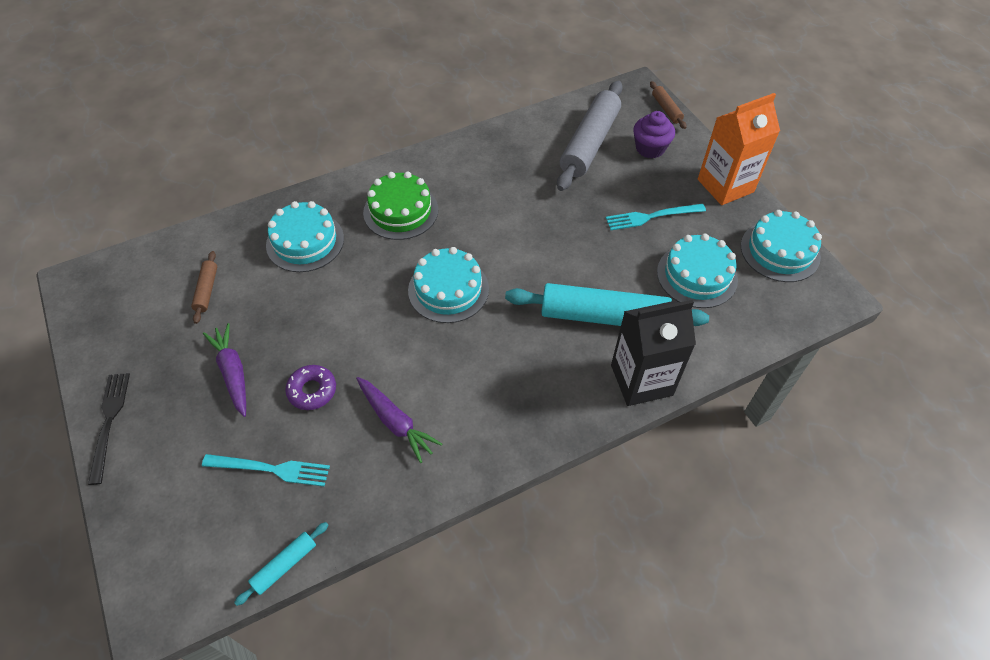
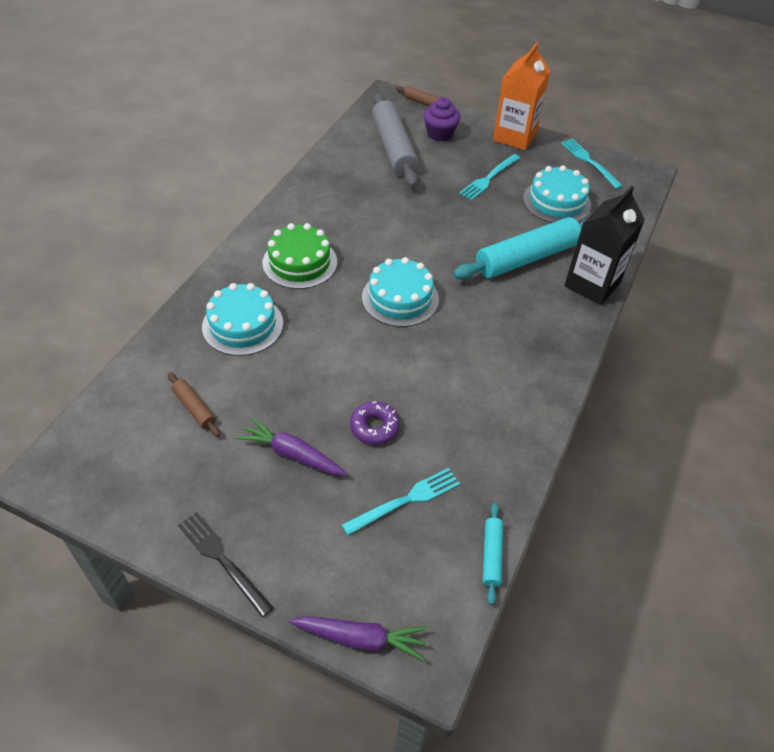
camera: 40 degrees left, 5 degrees down
purple carrot [356,377,442,463] -> purple carrot moved to [289,616,428,661]
turquoise cake [741,210,822,282] -> turquoise fork [561,139,623,189]

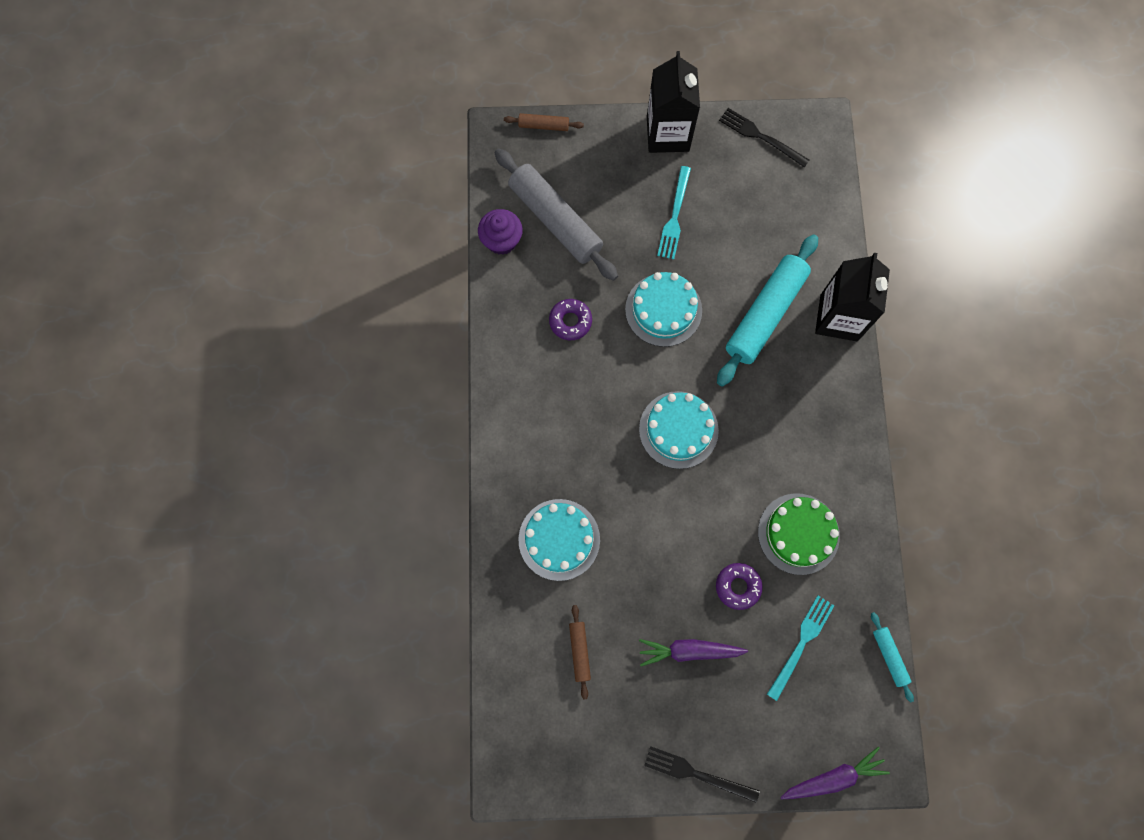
camera: 25 degrees left, 25 degrees up
brown rolling pin [168,373,220,437] -> brown rolling pin turned 60 degrees clockwise [569,605,591,699]
green cake [262,223,337,289] -> green cake moved to [758,493,840,575]
purple cupcake [424,97,460,141] -> purple cupcake moved to [478,209,523,255]
orange carton [493,42,550,150] -> black carton [647,51,700,153]
turquoise cake [523,165,591,223] -> turquoise cake moved to [625,272,702,347]
turquoise fork [561,139,623,189] -> black fork [719,108,809,168]
none -> purple donut [549,299,592,340]

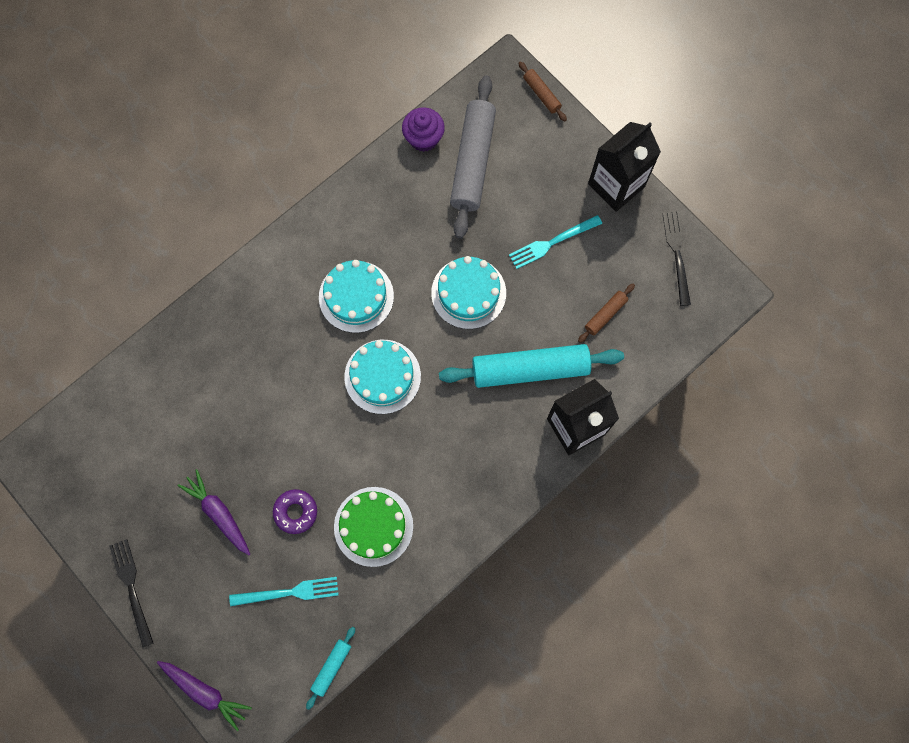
camera: 50 degrees right, 0 degrees up
turquoise cake [518,499,600,581] -> turquoise cake moved to [319,260,394,333]
purple donut [549,299,592,340] -> none
brown rolling pin [569,605,591,699] -> brown rolling pin moved to [578,284,635,343]

